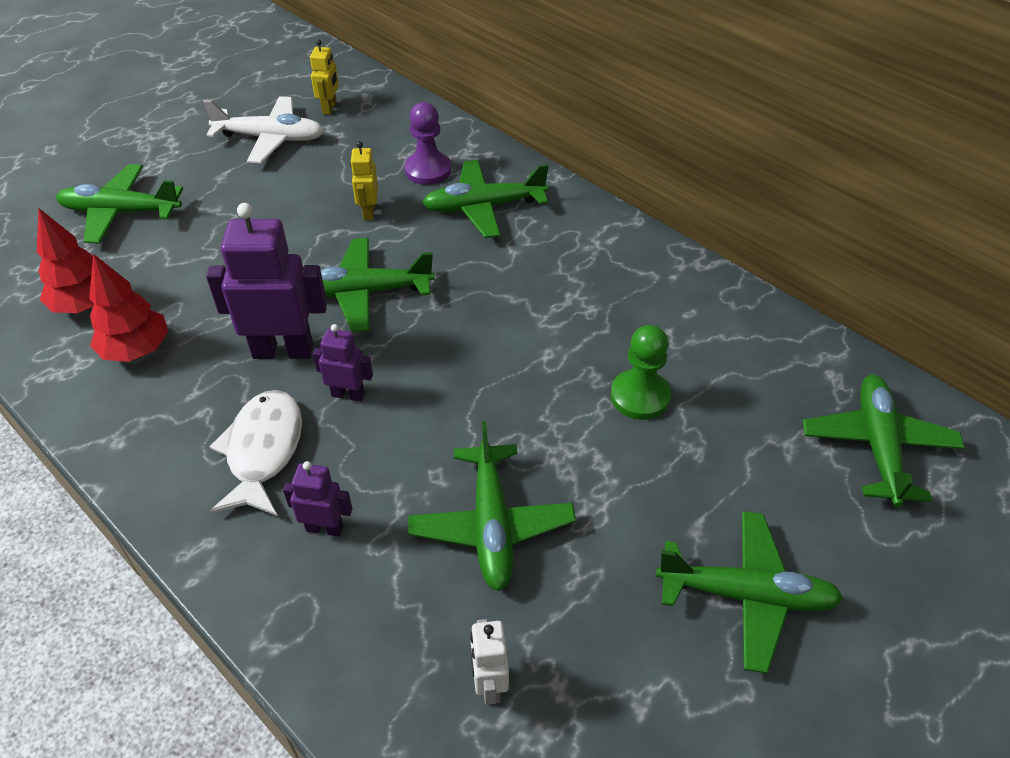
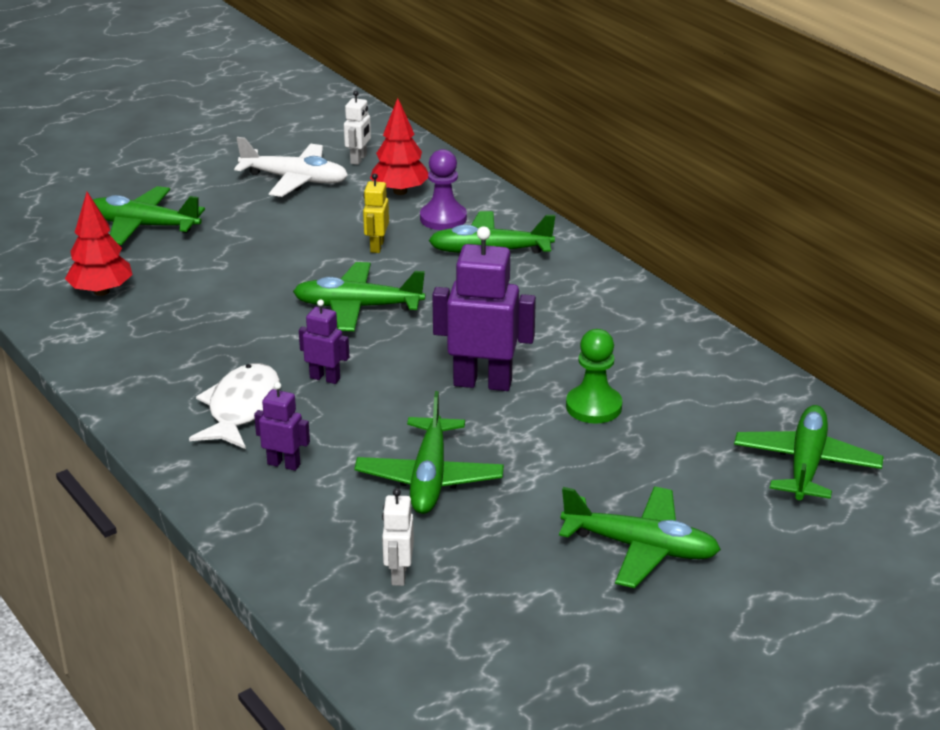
camera: 10 degrees right, 15 degrees down
red tree [89,254,168,362] -> red tree moved to [370,98,428,195]
purple robot [206,203,327,359] -> purple robot moved to [432,226,536,391]
yellow robot [310,39,339,115] -> white robot [344,91,371,165]

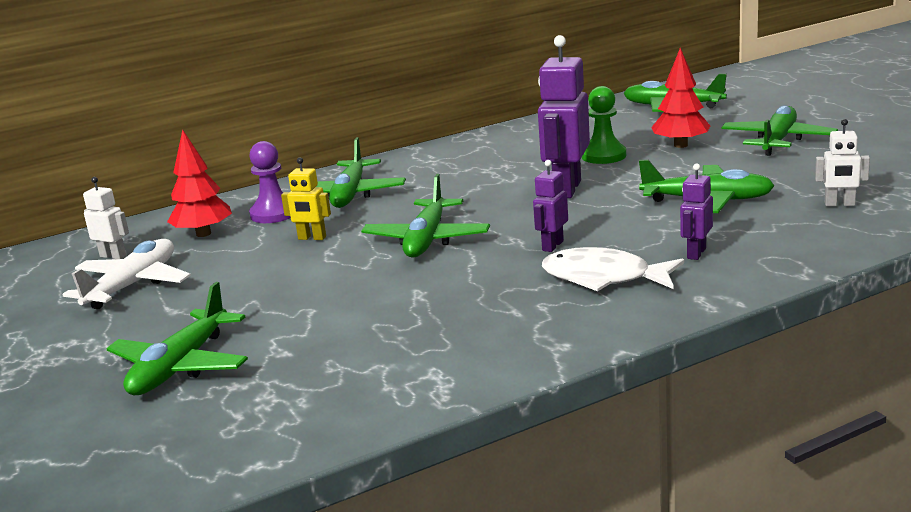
camera: 80 degrees left, 10 degrees down
red tree [65,192,133,296] -> red tree moved to [651,48,710,148]

